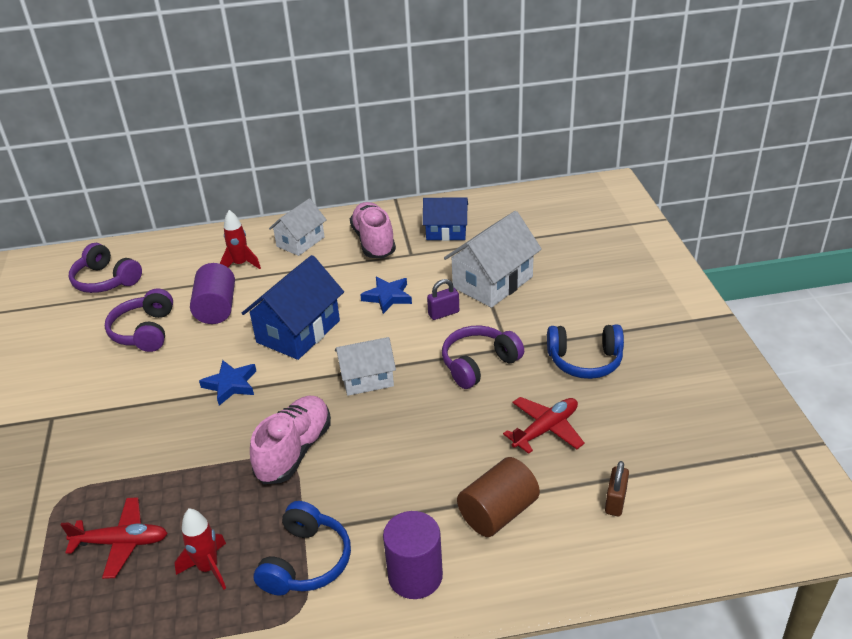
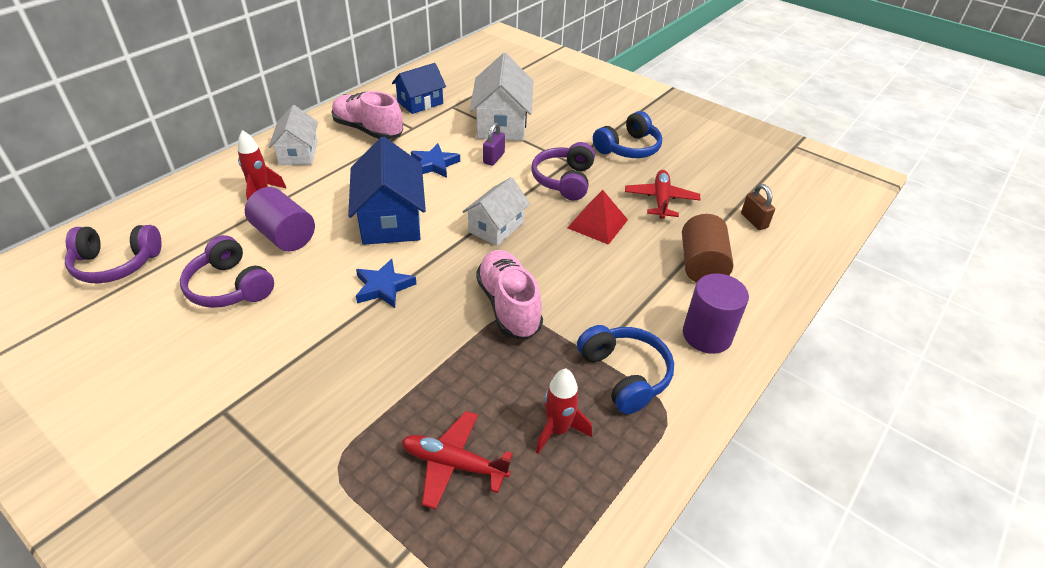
camera: 45 degrees left, 5 degrees up
red plane [61,497,168,579] -> red plane turned 120 degrees counterclockwise [402,411,513,510]
none -> red pyramid [568,190,628,245]

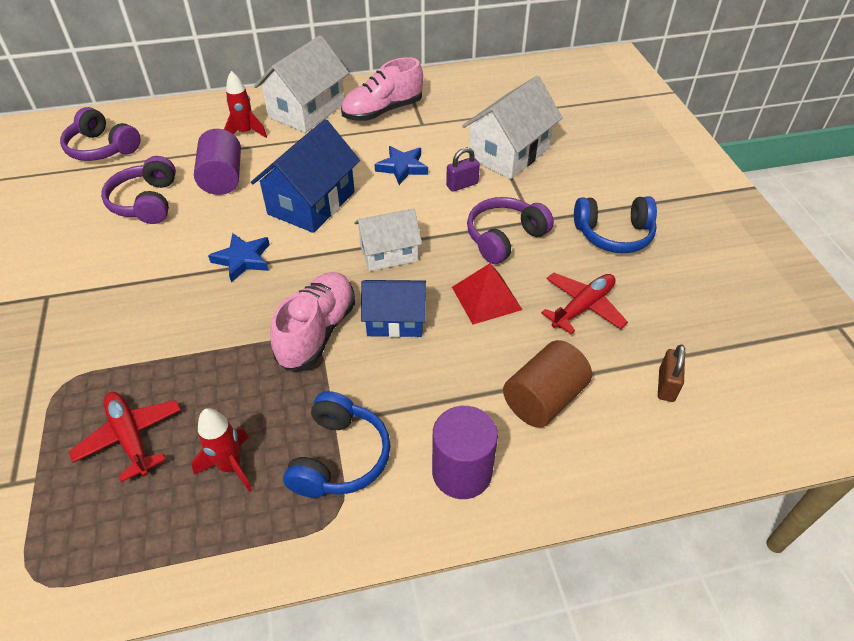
camera: 40 degrees right, 5 degrees up
white house [269,105,318,165] -> white house [254,35,349,133], size x1.55
pink shoe [332,91,403,140] -> pink shoe turned 105 degrees counterclockwise [341,57,423,121]
blue house [392,63,446,114] -> blue house moved to [361,280,426,338]

